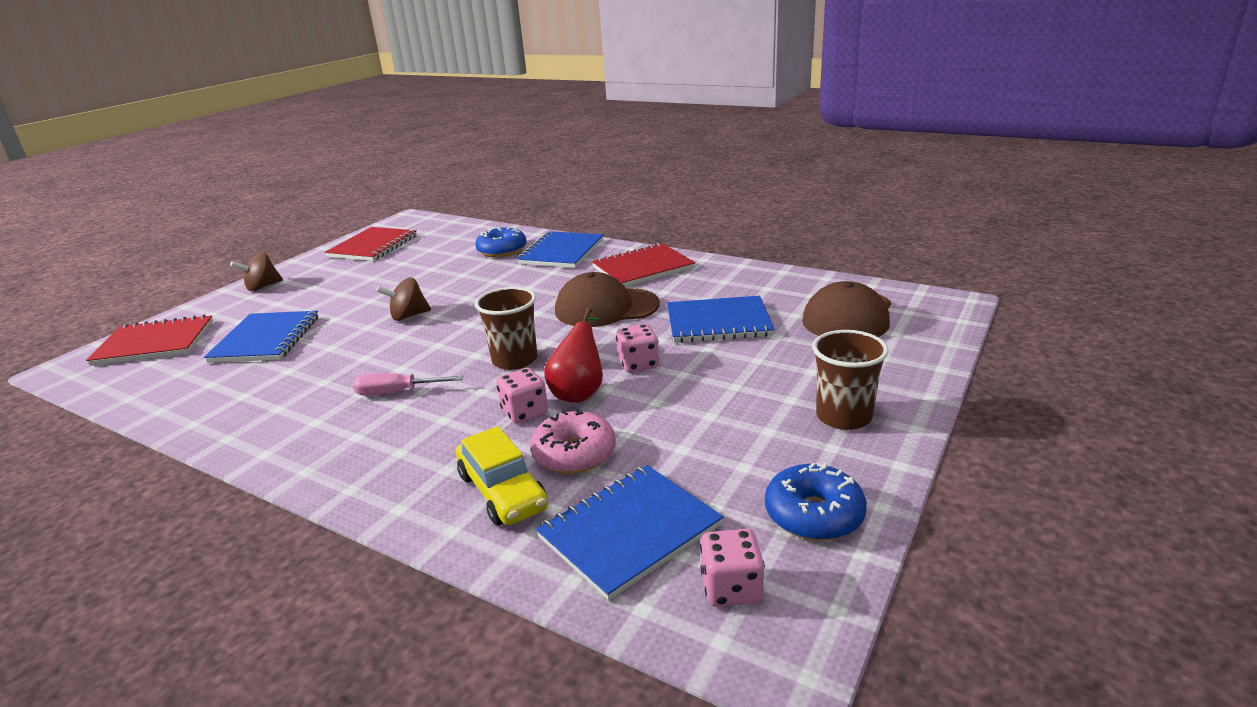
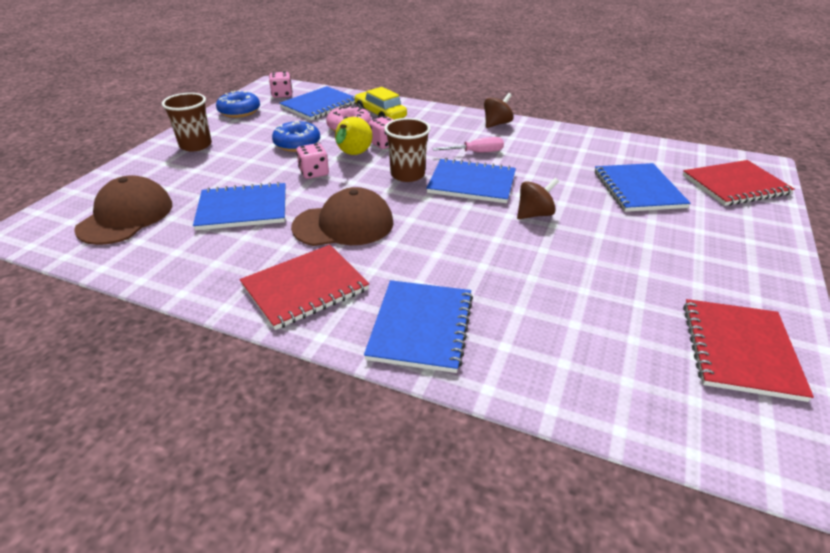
camera: 170 degrees right, 10 degrees up
brown spinning top [230,252,283,291] -> brown spinning top moved to [484,93,513,128]
blue donut [475,227,527,257] -> blue donut moved to [272,121,320,152]
red pear [544,308,603,403] -> yellow pear [335,117,372,155]
none -> blue notebook [426,158,516,203]

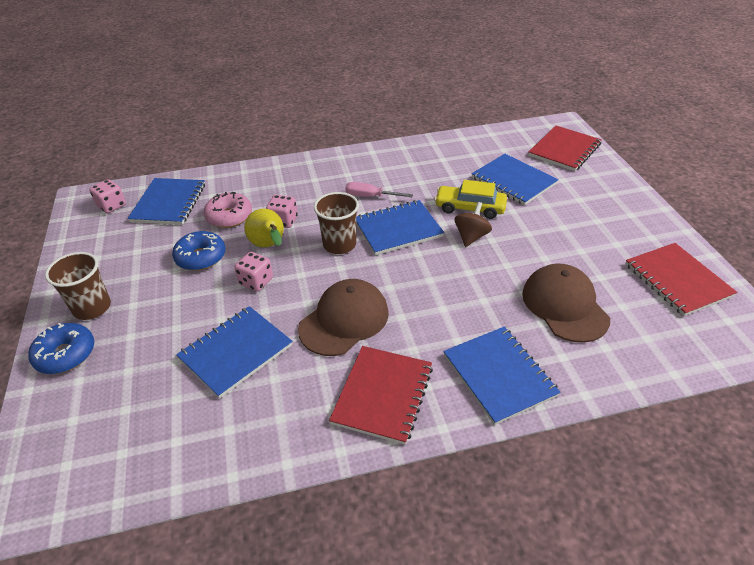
camera: 35 degrees left, 5 degrees up
brown cap [74,175,172,245] -> brown cap moved to [522,264,610,343]
blue donut [216,90,260,118] -> blue donut moved to [28,323,94,374]
yellow car [355,87,407,120] -> yellow car moved to [434,180,507,219]
pink screwdriver [432,137,504,152] -> pink screwdriver turned 120 degrees counterclockwise [345,182,413,197]
brown spinning top [484,93,513,128] -> none

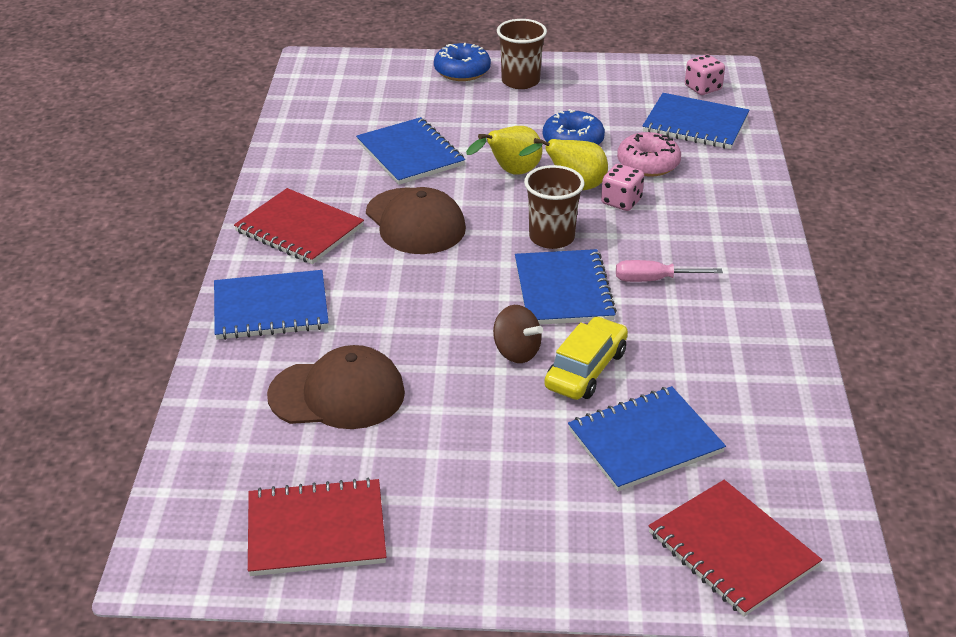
camera: 105 degrees right, 5 degrees down
pink dice [234,252,273,292] -> yellow pear [466,126,542,175]
pink screwdriver [345,182,413,197] -> pink screwdriver turned 120 degrees counterclockwise [616,260,723,282]

